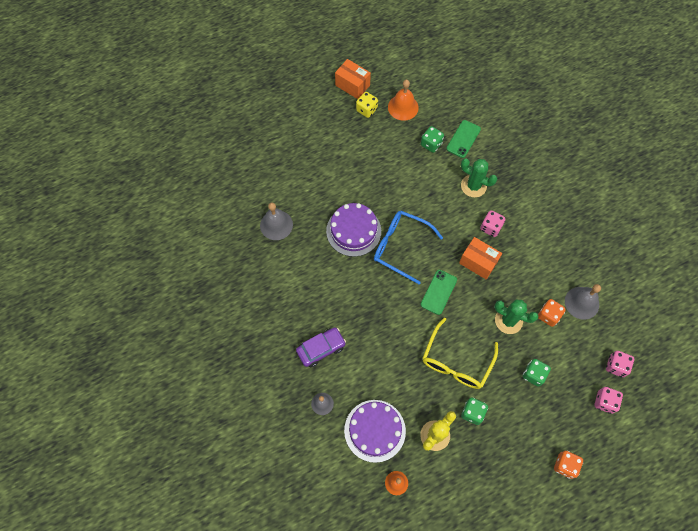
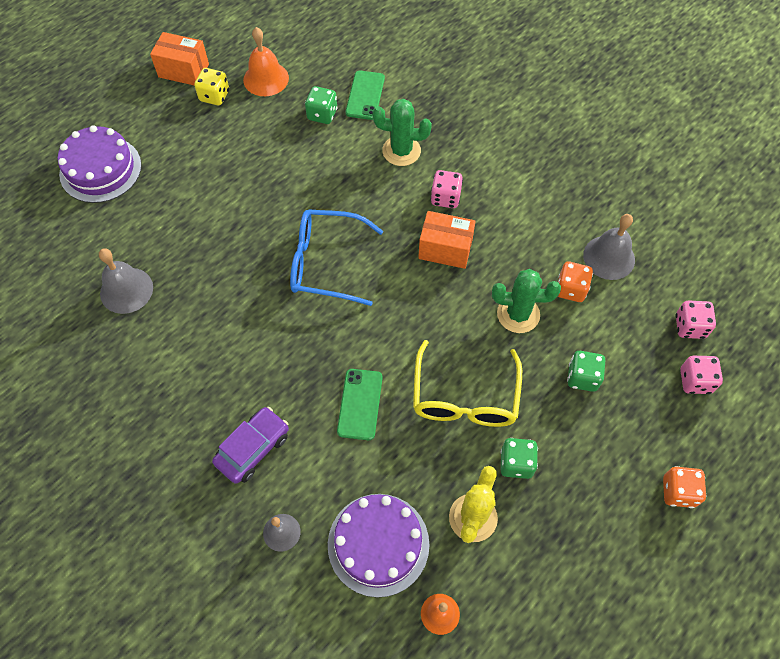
camera: 20 degrees left, 5 degrees down
purple cake [326,203,381,257] -> purple cake moved to [58,125,141,203]
green phone [420,270,457,315] -> green phone moved to [337,369,383,440]

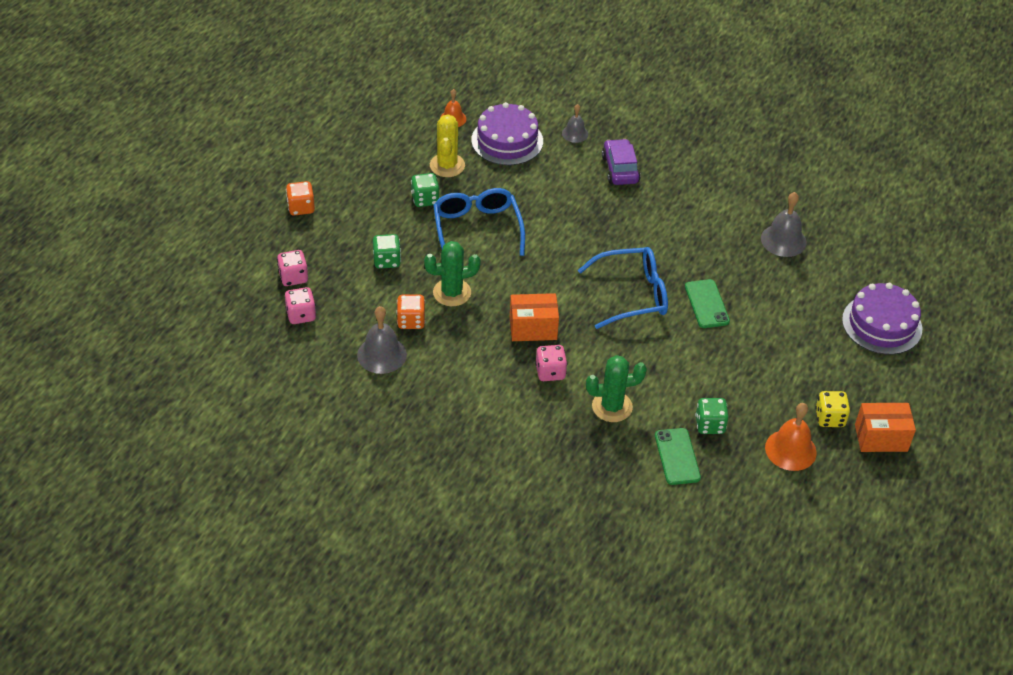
camera: 160 degrees right, 15 degrees down
purple car [212,407,289,484] -> purple car turned 150 degrees clockwise [602,139,641,185]
green phone [337,369,383,440] -> green phone moved to [685,279,730,328]
yellow glasses [413,340,522,427] -> blue glasses [433,188,525,256]

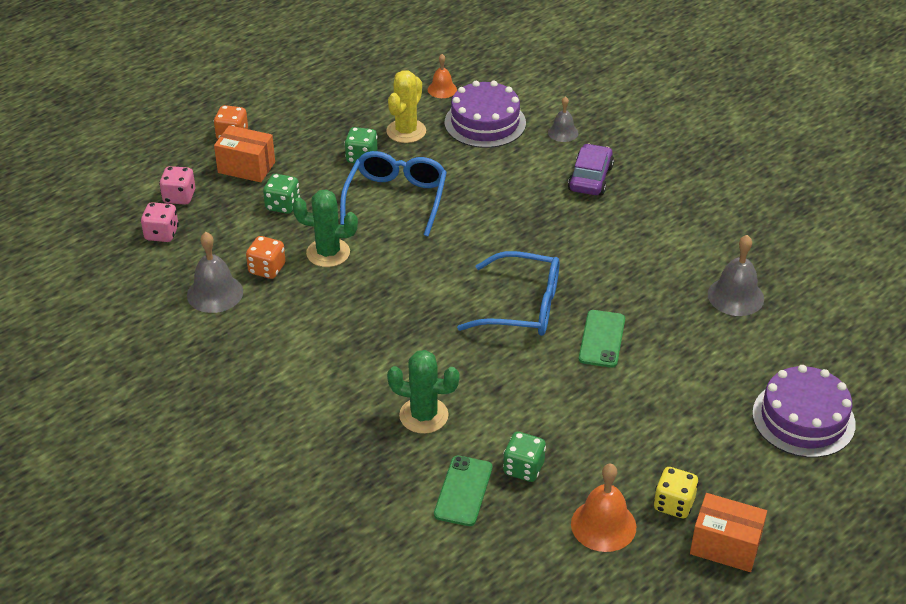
camera: 25 degrees right, 5 degrees down
orange box [510,293,559,341] -> orange box moved to [214,125,275,182]
pink dice [535,345,567,381] -> none

